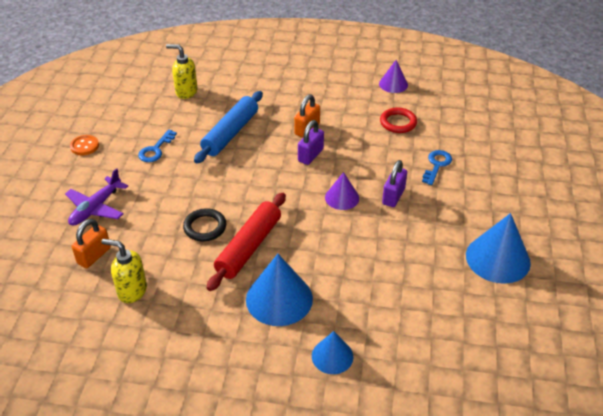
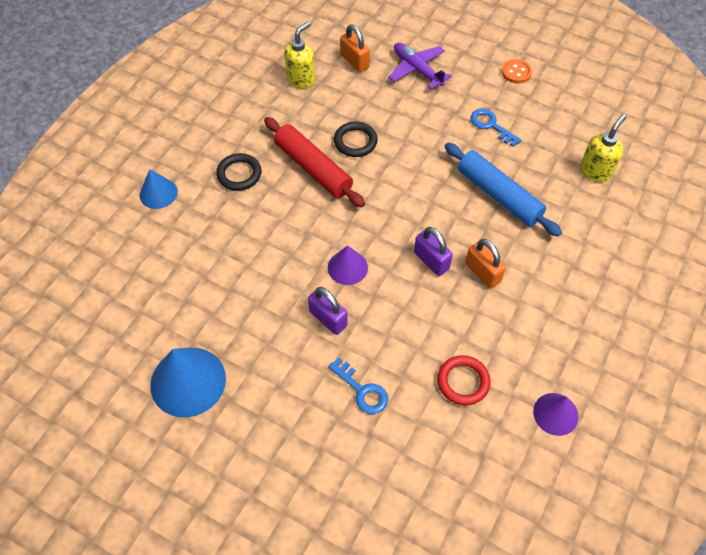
camera: 110 degrees right, 15 degrees up
blue cone [246,254,313,326] -> black ring [216,153,262,191]

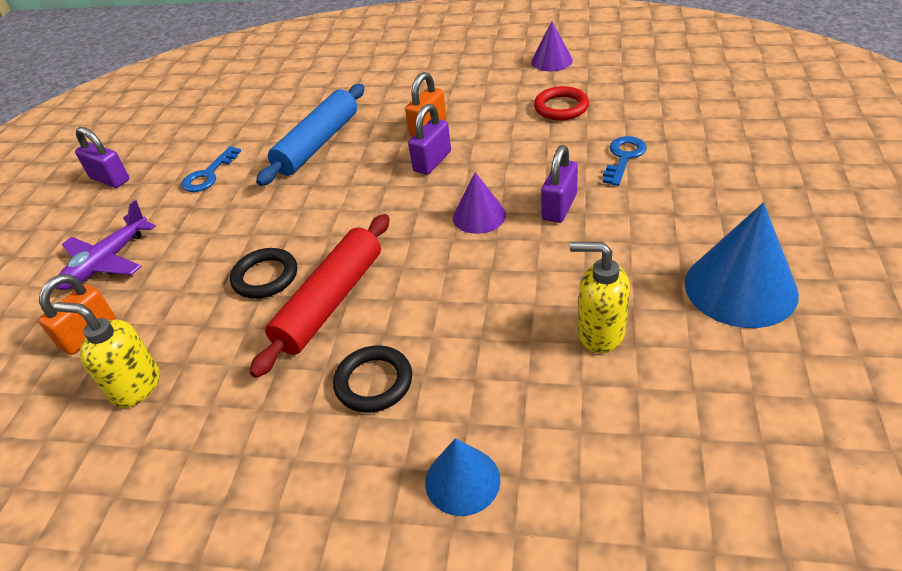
camera: 105 degrees left, 15 degrees down
orange button [502,59,532,84] -> purple padlock [75,127,129,188]
yellow soap dispenser [580,114,626,182] -> yellow soap dispenser moved to [570,242,630,353]

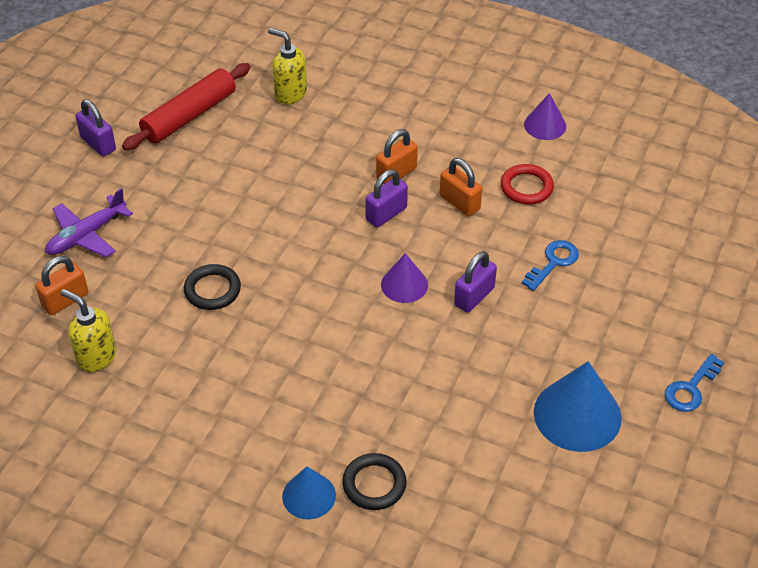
camera: 10 degrees right, 5 degrees up
blue key [182,146,241,192] -> blue key moved to [665,354,724,412]
red rolling pin [249,214,390,378] -> red rolling pin moved to [122,63,251,150]
blue rolling pin [256,84,365,186] -> none
black ring [333,345,412,413] -> black ring moved to [342,453,407,510]
yellow soap dispenser [570,242,630,353] -> yellow soap dispenser moved to [268,28,307,105]
none -> orange padlock [440,158,482,216]

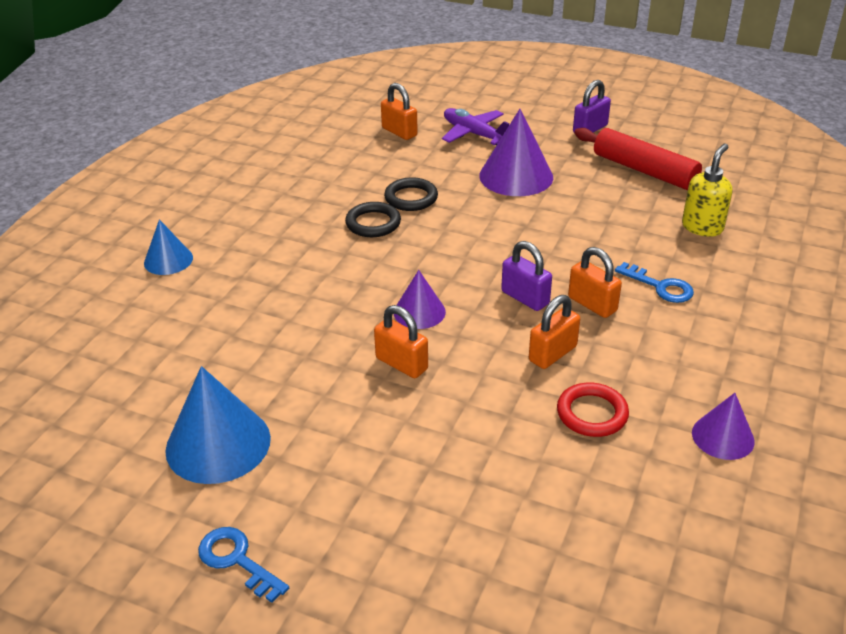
camera: 90 degrees right, 10 degrees down
yellow soap dispenser [61,289,116,372] -> none
black ring [342,453,407,510] -> black ring moved to [345,202,401,237]
purple padlock [454,251,497,313] -> orange padlock [374,305,428,378]
blue key [522,240,579,291] -> blue key moved to [615,262,694,303]
none -> purple cone [479,109,553,196]

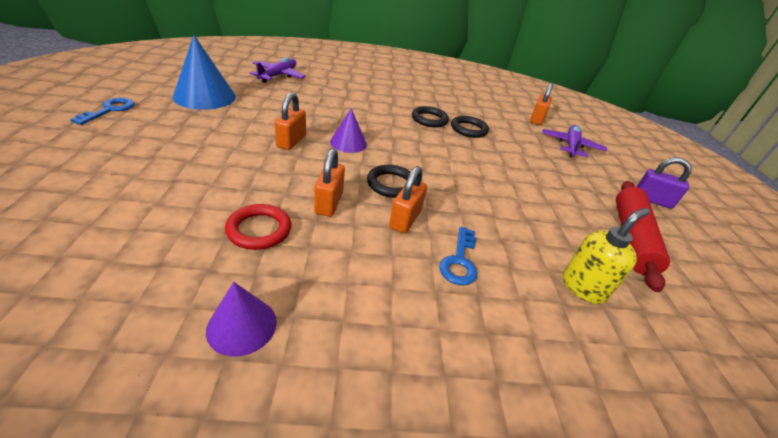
camera: 60 degrees right, 0 degrees up
blue cone [144,219,193,275] -> none
purple cone [479,109,553,196] -> none
purple padlock [501,241,552,311] -> black ring [367,165,410,198]
orange padlock [529,295,580,369] -> orange padlock turned 75 degrees clockwise [314,148,345,217]
yellow soap dispenser [682,144,732,237] -> yellow soap dispenser turned 45 degrees counterclockwise [563,208,650,304]
none -> purple plane [249,57,306,83]

